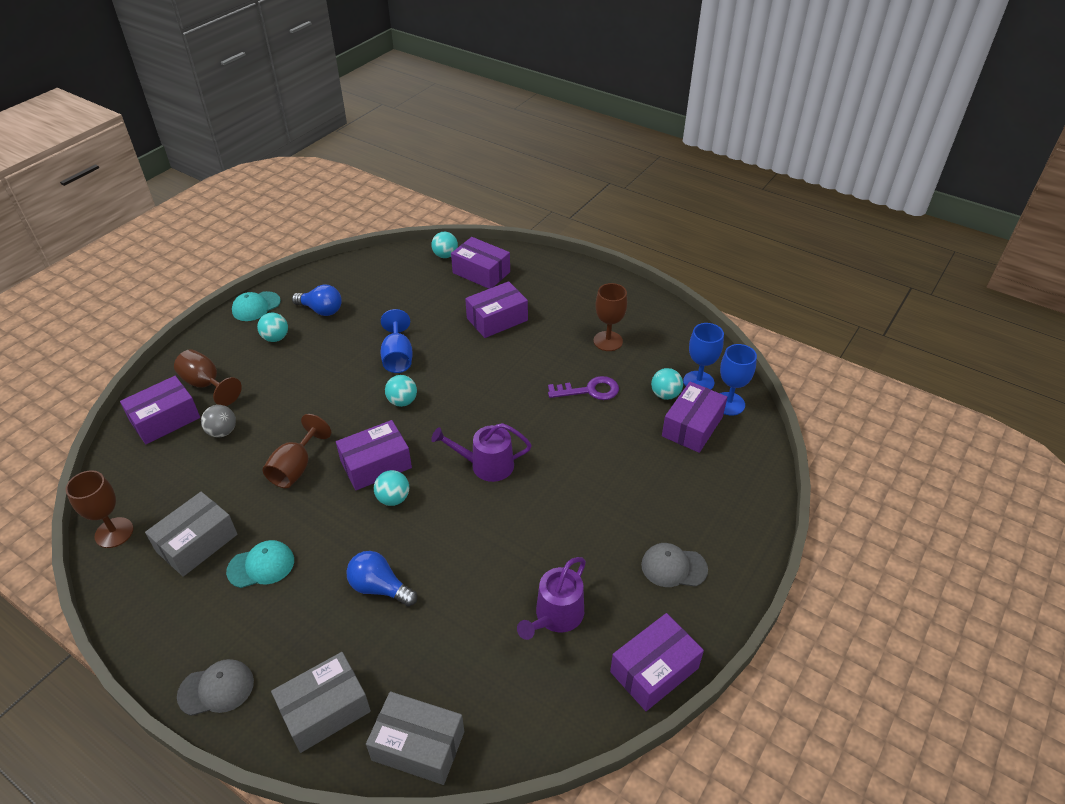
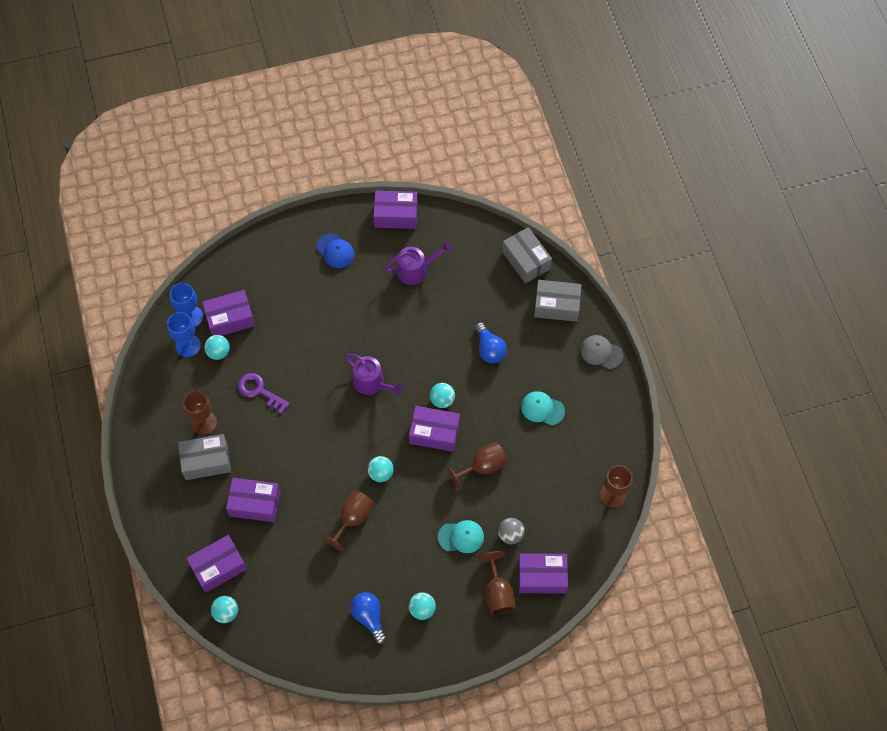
camera: 140 degrees left, 20 degrees up
grey box [145,492,238,577] -> grey box moved to [178,434,231,480]
turquoise cap [232,291,281,321] -> turquoise cap moved to [438,520,484,553]
blue goblet [381,309,413,373] -> brown goblet [321,490,374,551]
purple box [451,237,510,289] -> purple box turned 75 degrees clockwise [186,535,247,593]
grey cap [641,543,708,587] -> blue cap [316,233,354,268]

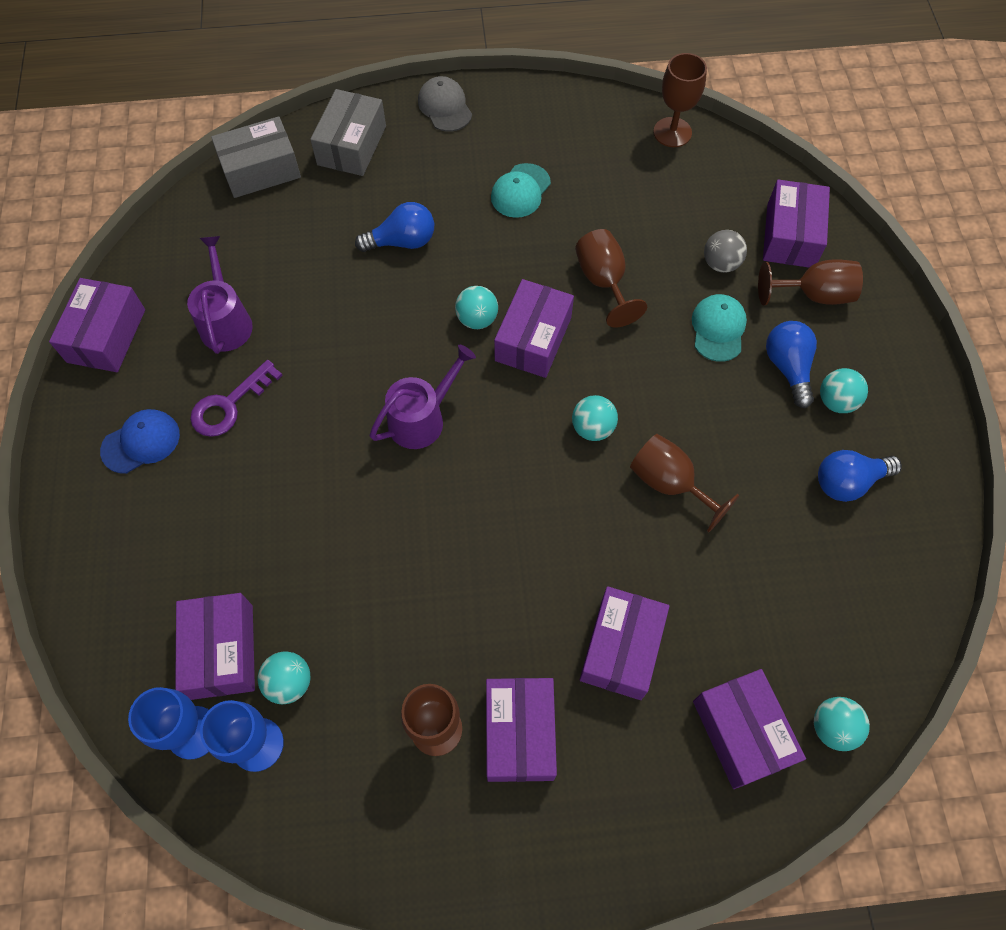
camera: 80 degrees left, 0 degrees up
grey box [178,434,231,480] -> purple box [486,678,557,782]
purple key [238,373,290,414] -> purple key moved to [190,360,283,437]
grey cap [580,335,623,369] -> grey cap turned 120 degrees clockwise [418,76,472,132]
none -> blue light bulb [766,321,817,408]

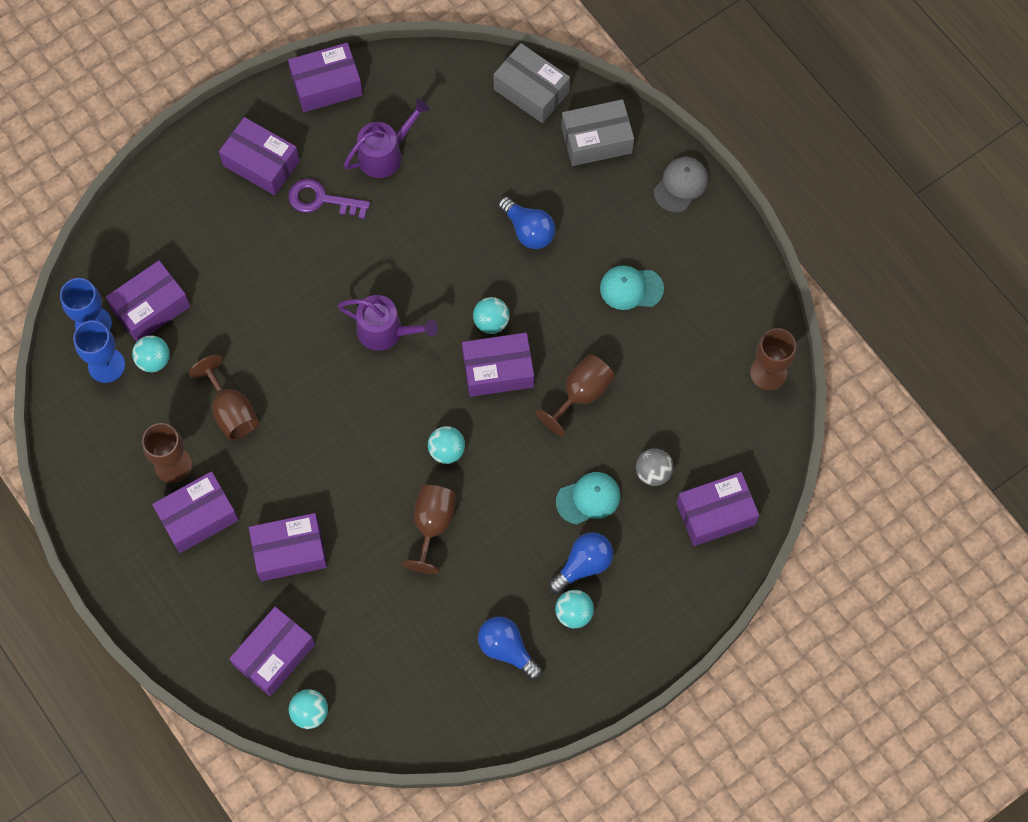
camera: 60 degrees right, 5 degrees up
blue cap [100,409,180,474] -> purple box [219,117,300,195]
brown goblet [758,259,863,306] -> brown goblet moved to [189,355,259,440]

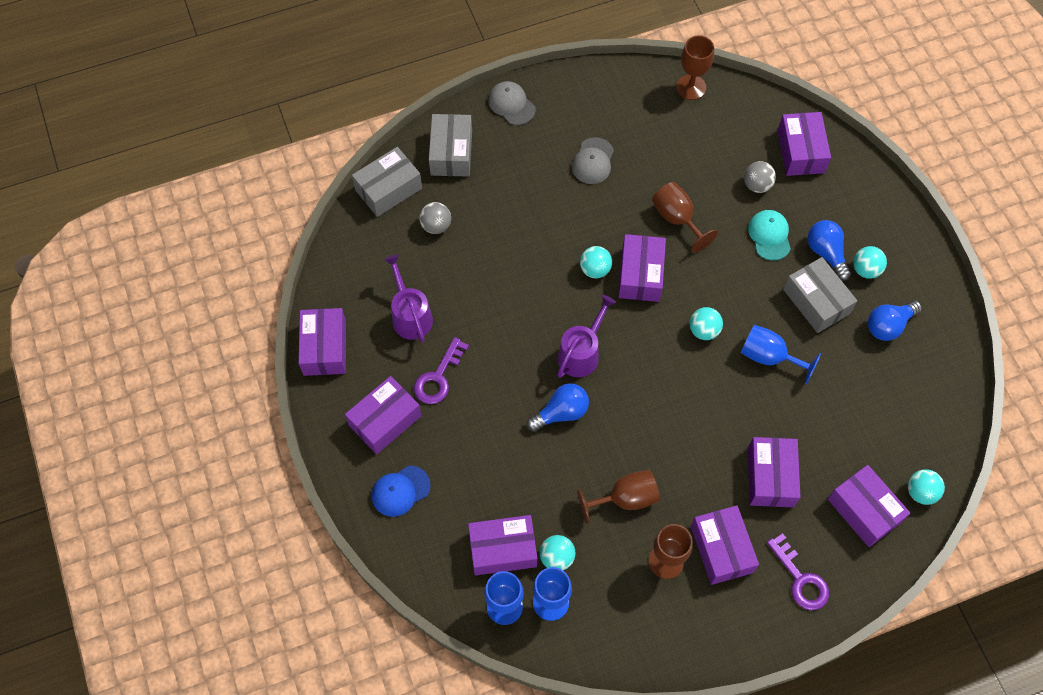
camera: 75 degrees left, 5 degrees down
purple box [106,260,190,342] -> purple box turned 75 degrees counterclockwise [468,515,537,576]
brown goblet [402,485,456,574] -> blue goblet [741,325,821,384]
blue light bulb [498,197,556,249] -> blue light bulb moved to [526,383,589,432]
turquoise cap [600,265,664,310] -> grey cap [572,137,614,184]
none -> blue cap [372,466,431,517]
none -> grey ball [419,202,451,234]
none -> purple key [767,533,829,610]
none -> grey box [783,257,857,333]

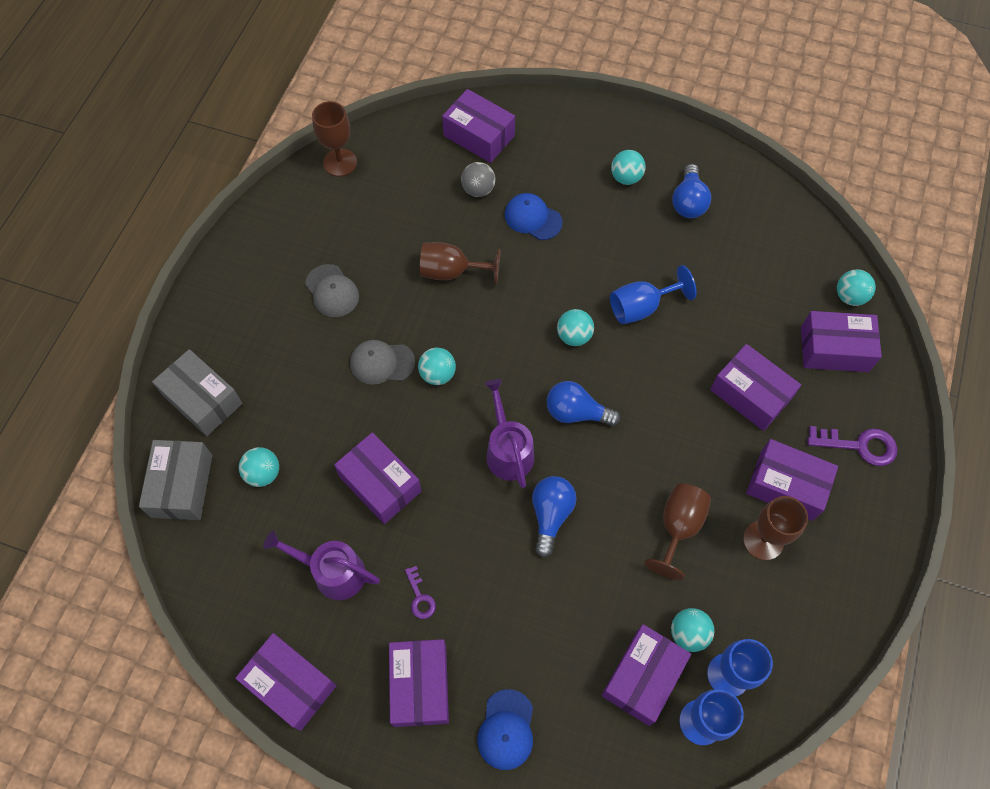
camera: 50 degrees left, 0 degrees up
purple key [414,337,469,404] -> purple key [405,566,436,619], size x0.57
grey ball [419,202,451,234] -> turquoise ball [239,447,279,487]
grey cap [488,81,536,125] -> grey cap moved to [350,340,415,385]
purple box [618,234,666,302] -> purple box moved to [334,432,421,524]
turquoise cap [748,210,791,261] -> blue cap [505,193,563,240]
grey box [783,257,857,333] -> none
blue light bulb [808,220,851,281] -> blue light bulb moved to [547,381,620,426]

